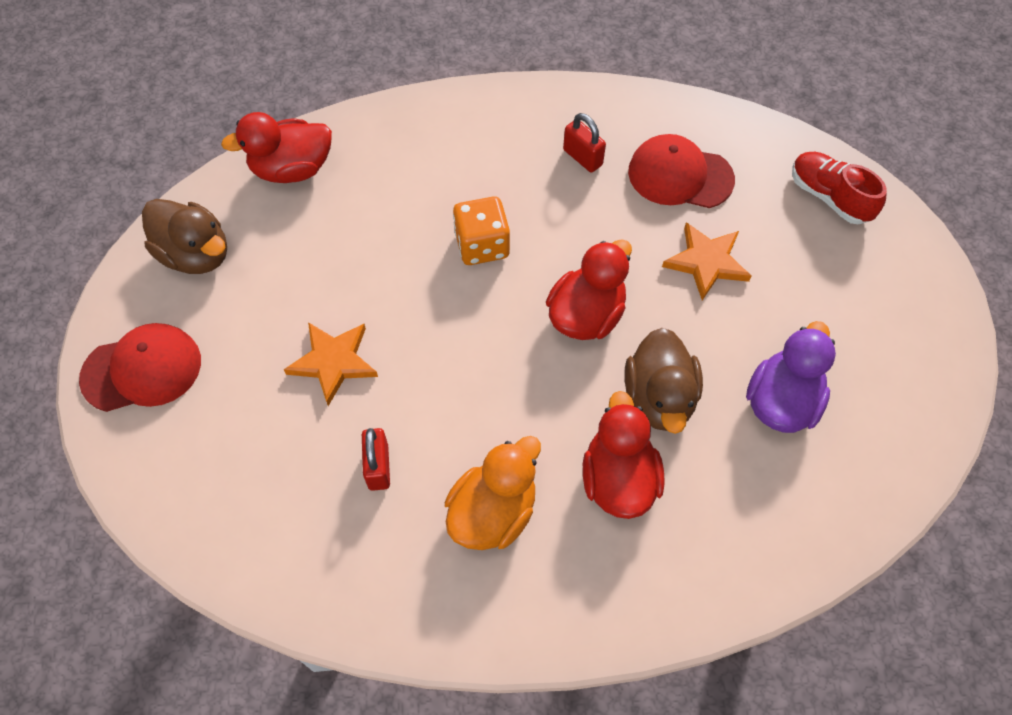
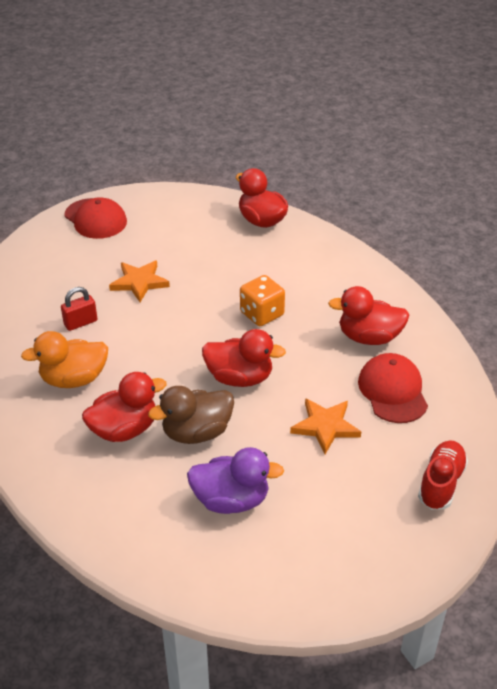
camera: 65 degrees right, 20 degrees down
brown duck [142,199,227,274] -> none
orange duck [445,436,541,550] -> orange duck turned 150 degrees clockwise [21,331,108,388]
red padlock [563,113,606,173] -> red duck [328,286,409,345]

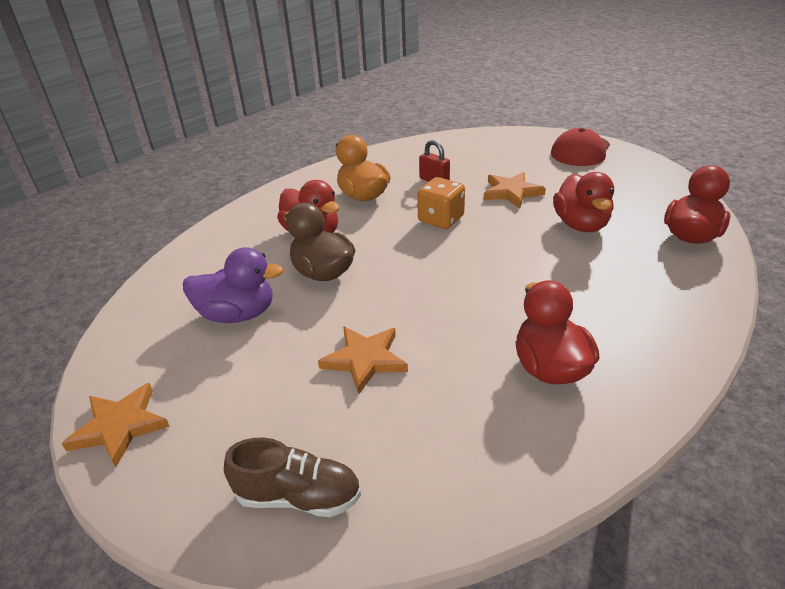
camera: 75 degrees right, 5 degrees down
purple duck [187,447,284,514] -> purple duck turned 75 degrees counterclockwise [183,247,284,323]
red duck [202,329,286,387] -> red duck moved to [553,172,614,232]
orange dice [240,275,285,326] -> orange dice moved to [417,177,465,229]
red cap [358,353,428,423] -> none
red shoe [418,440,468,510] -> brown shoe [224,438,361,517]
none -> orange star [61,383,170,467]

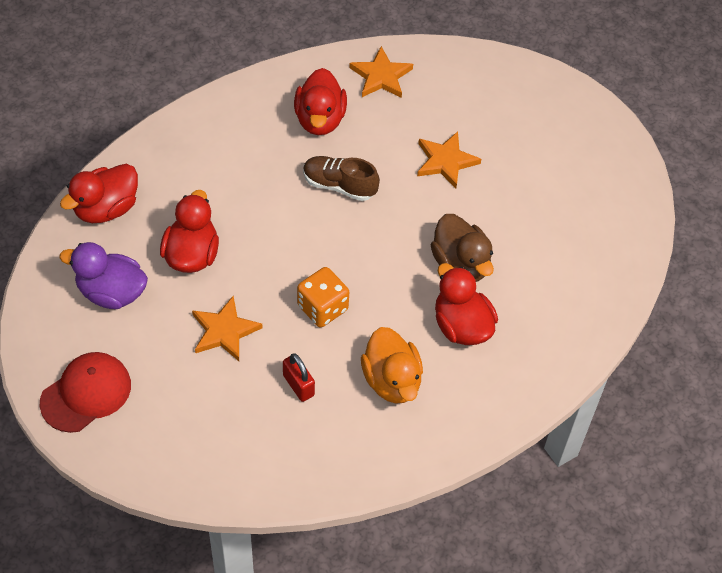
camera: 170 degrees left, 20 degrees up
orange star [61,383,170,467] -> orange star moved to [349,46,413,98]
purple duck [183,247,284,323] -> purple duck moved to [59,242,148,309]
brown shoe [224,438,361,517] -> brown shoe moved to [303,156,380,201]

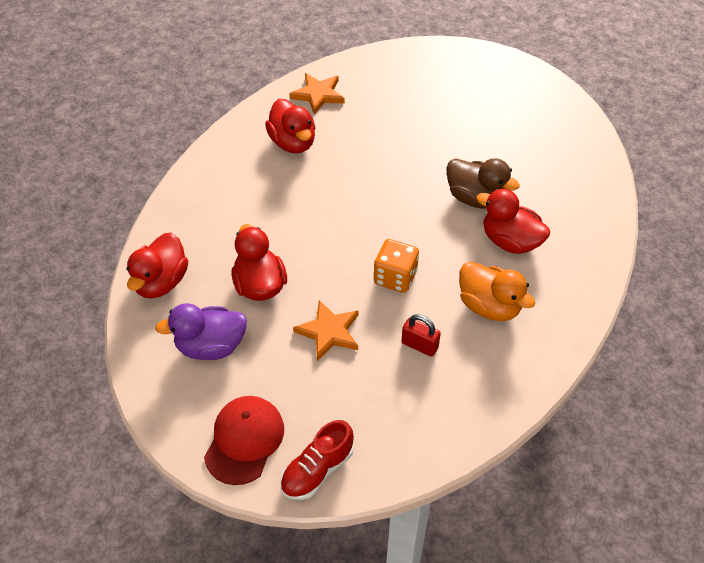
camera: 25 degrees left, 5 degrees down
brown shoe [303,156,380,201] -> none
orange star [417,131,481,189] -> none
none -> red shoe [280,420,354,500]

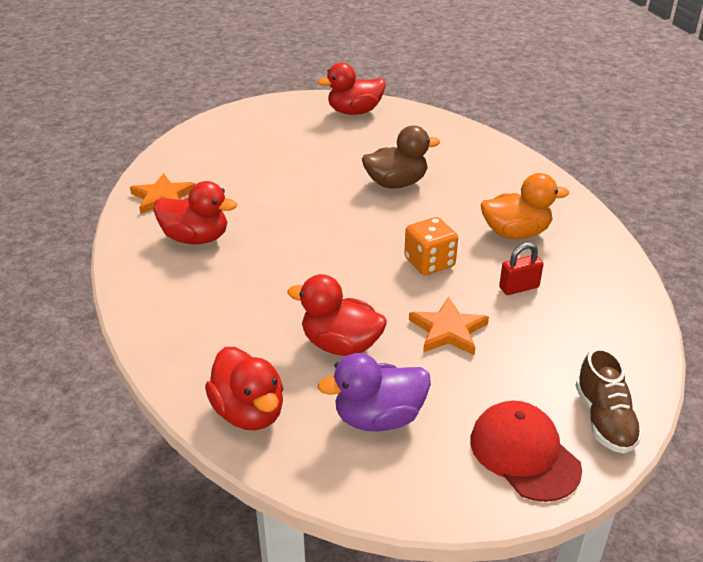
camera: 50 degrees left, 15 degrees down
purple duck [155,303,247,360] -> purple duck turned 45 degrees clockwise [318,353,431,432]
red shoe [280,420,354,500] -> brown shoe [575,348,643,453]
red duck [476,189,550,254] -> red duck moved to [317,63,385,115]

